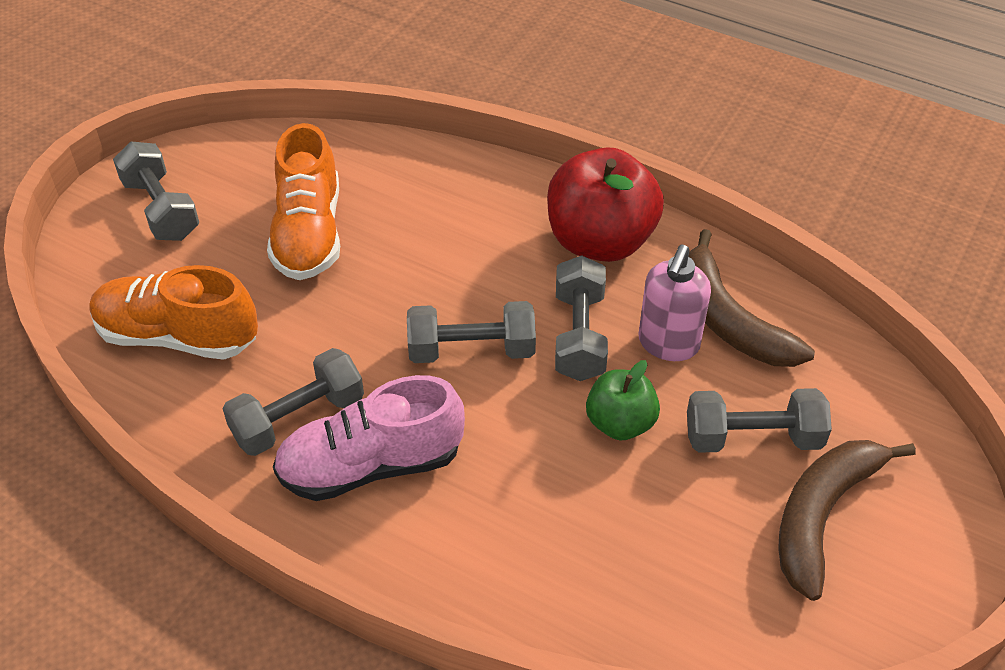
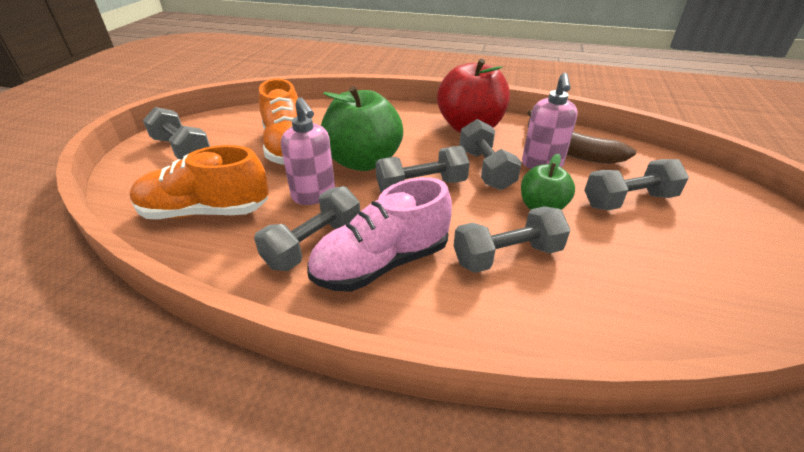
camera: 15 degrees left, 10 degrees down
brown banana [778,440,916,601] -> none
none -> pink soap dispenser [281,97,335,205]
none -> green apple [321,86,404,171]
none -> grey dumbbell [454,206,570,273]

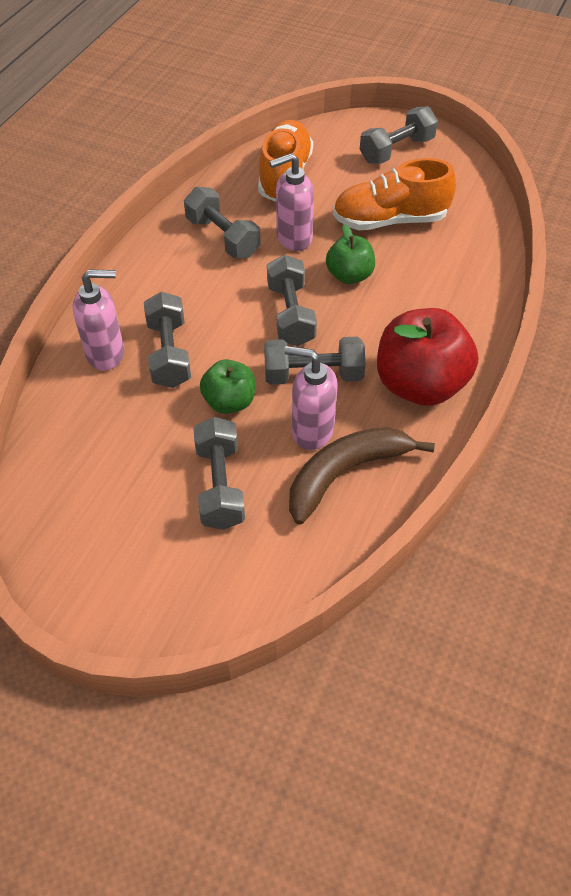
camera: 100 degrees right, 15 degrees up
pink shoe [307,177,452,292] -> none
green apple [321,86,404,171] -> green apple [326,224,375,284], size x0.56
none -> pink soap dispenser [73,270,124,370]

